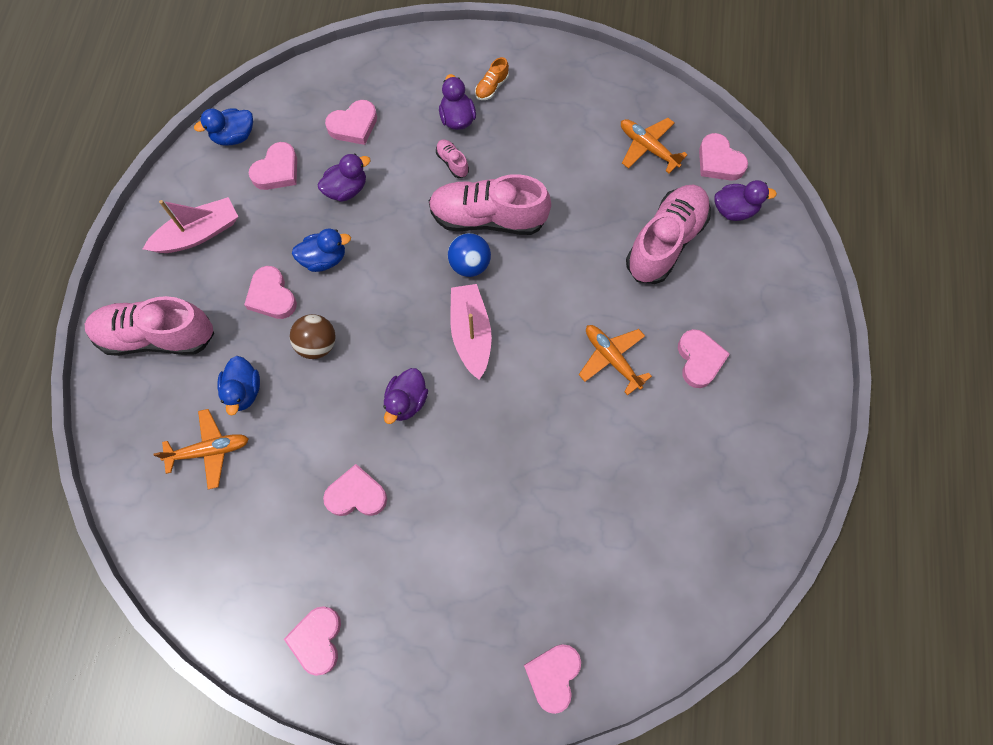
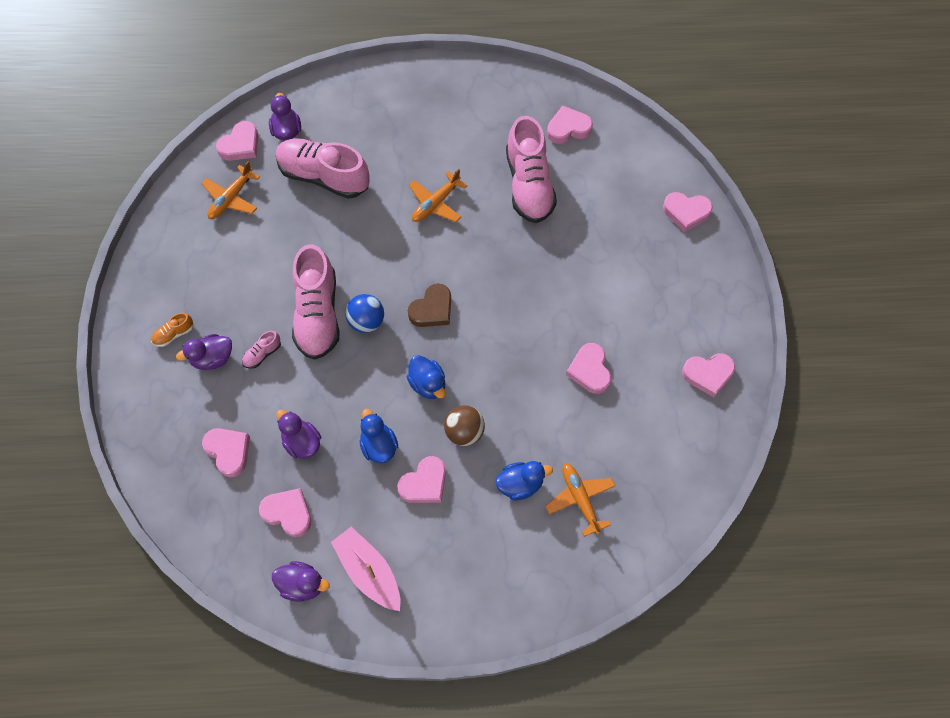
camera: 100 degrees left, 5 degrees down
pink shoe [85,296,214,356] -> pink shoe moved to [506,116,557,223]
blue duck [194,108,253,146] -> blue duck moved to [407,355,445,399]
purple duck [384,368,428,424] -> purple duck moved to [272,561,330,602]
pink boat [450,284,492,380] -> brown heart [408,284,451,327]
orange shoe [475,57,509,100] -> orange shoe turned 120 degrees clockwise [151,313,193,347]
pink heart [678,329,730,388] -> pink heart moved to [547,105,593,144]

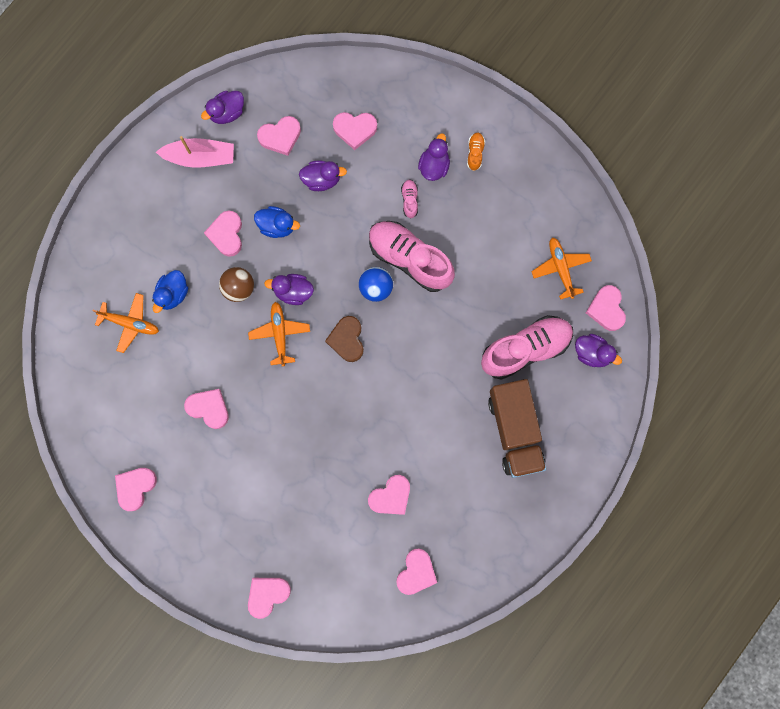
camera: 130 degrees right, 15 degrees up
blue duck [407,355,445,399] -> purple duck [264,274,314,305]
orange plane [409,169,467,222] -> orange plane moved to [248,302,310,366]
pink shoe [506,116,557,223] -> pink heart [368,475,410,515]
none -> brown truck [488,379,546,478]

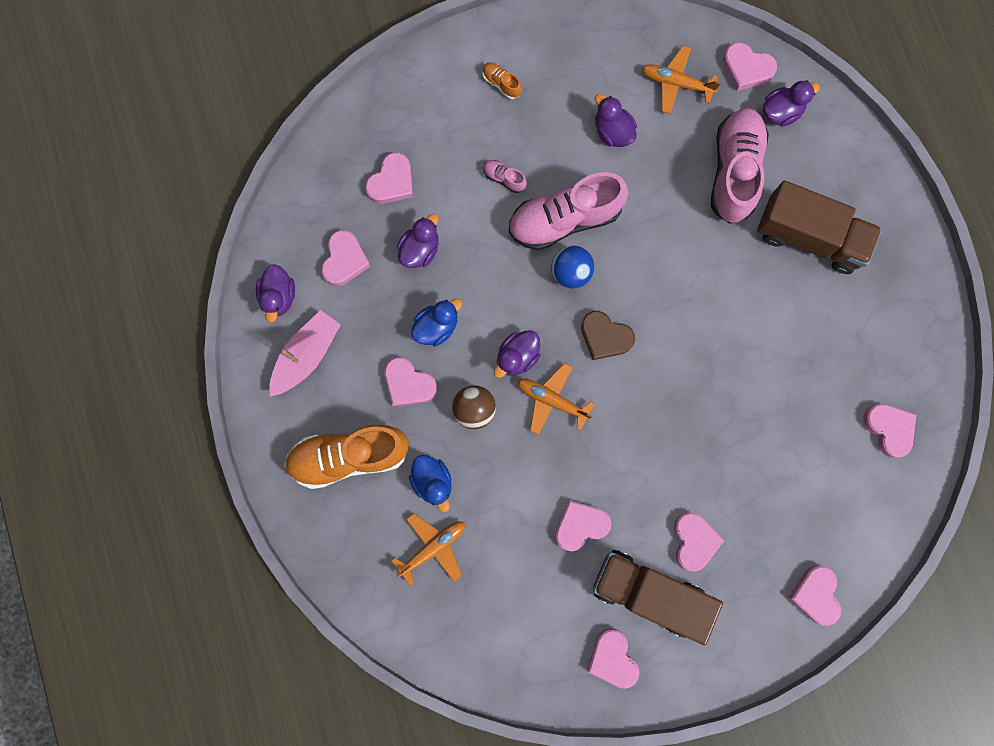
camera: 55 degrees left, 0 degrees up
pink heart [368,475,410,515] -> pink heart moved to [674,512,724,572]
purple duck [418,133,450,181] -> purple duck moved to [595,94,637,147]
none -> orange shoe [284,424,409,489]
none -> brown truck [593,550,723,645]

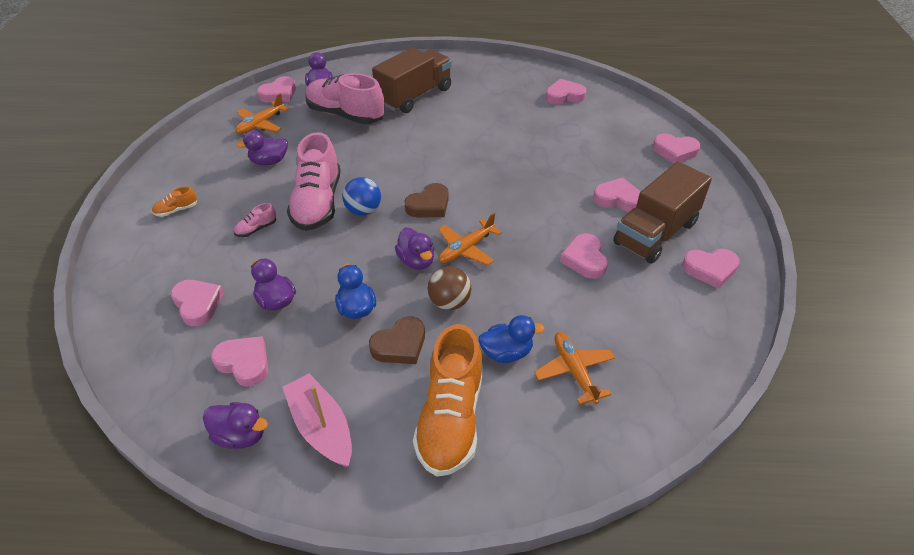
camera: 70 degrees left, 35 degrees down
pink heart [385,357,437,406] -> brown heart [369,317,425,364]

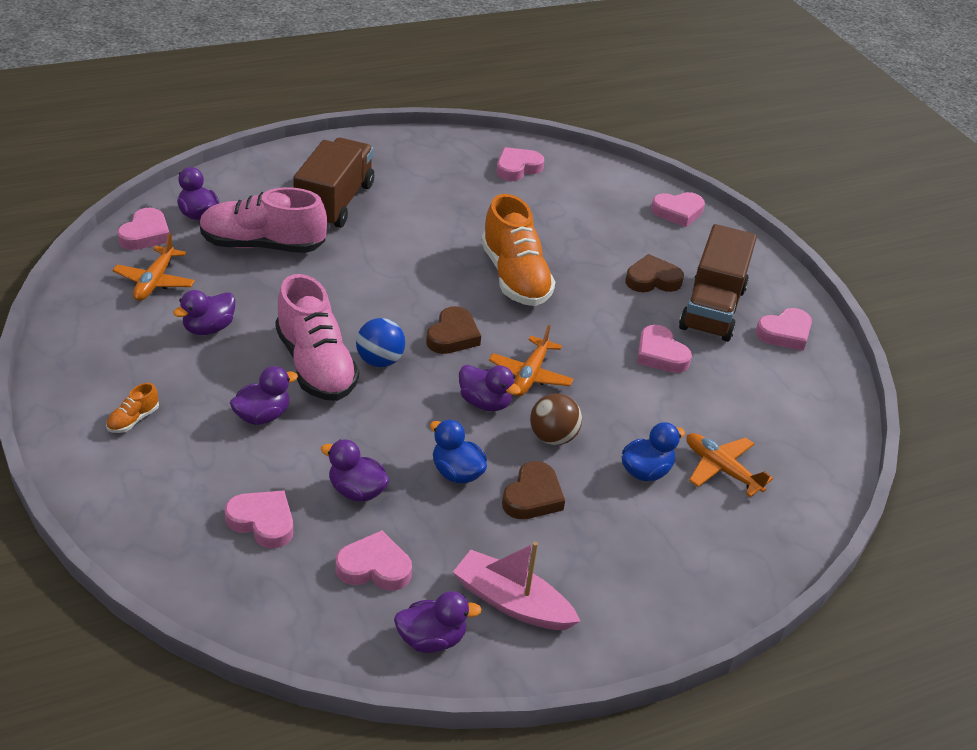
camera: 30 degrees left, 5 degrees down
pink shoe [234,203,276,237] -> purple duck [230,366,298,425]
orange shoe [413,324,483,477] -> orange shoe moved to [481,194,555,306]
pink heart [593,178,641,212] -> brown heart [625,254,684,292]

